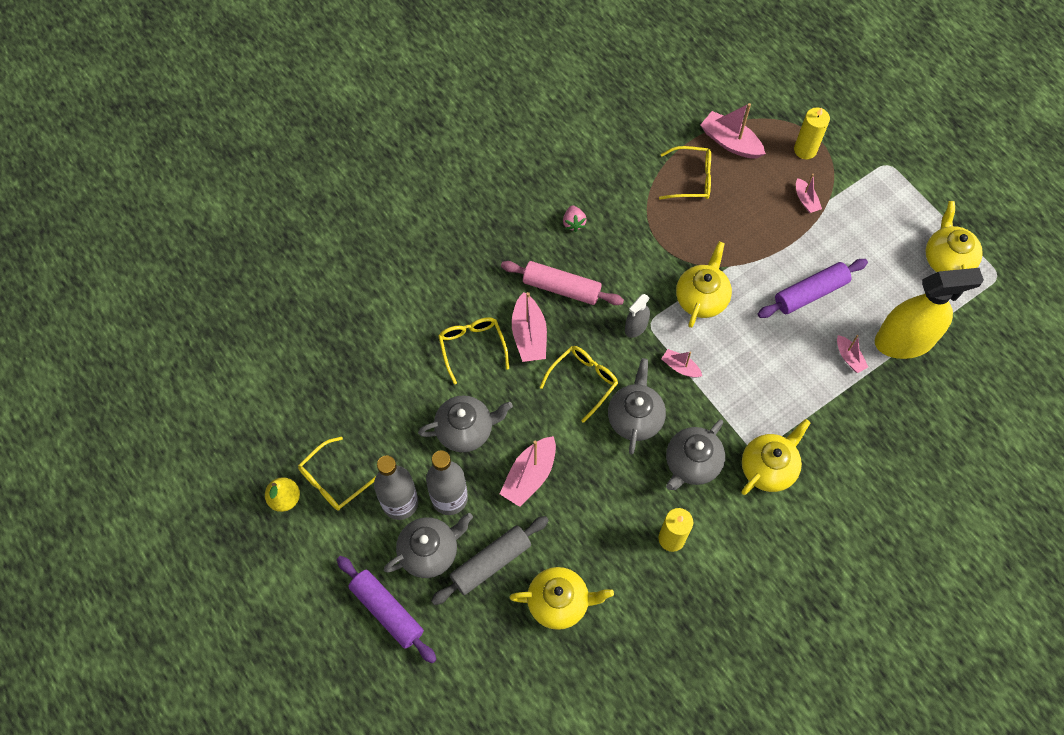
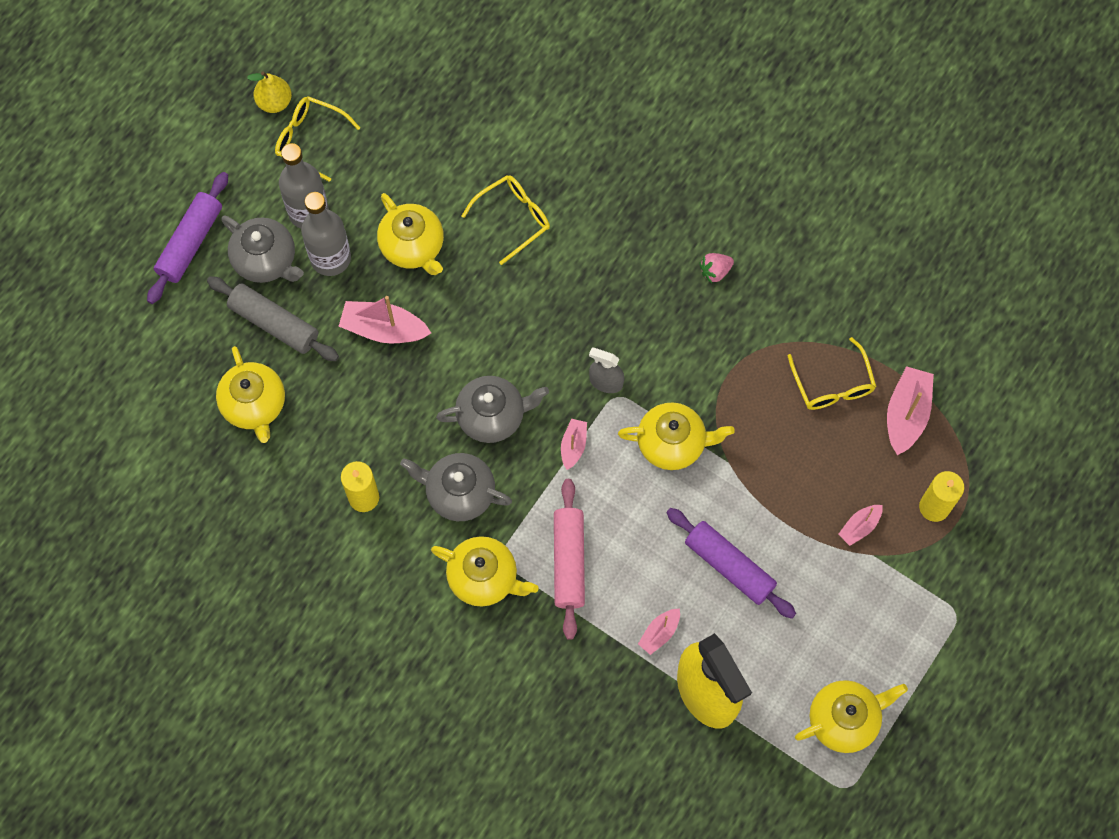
camera: 70 degrees right, 5 degrees up
grey teapot [418,395,513,452] -> yellow teapot [377,193,444,275]
pink rolling pin [501,261,624,305] -> pink rolling pin moved to [554,479,585,640]
pink boat [512,292,547,362] -> none
yellow glasses [540,346,618,423] -> none

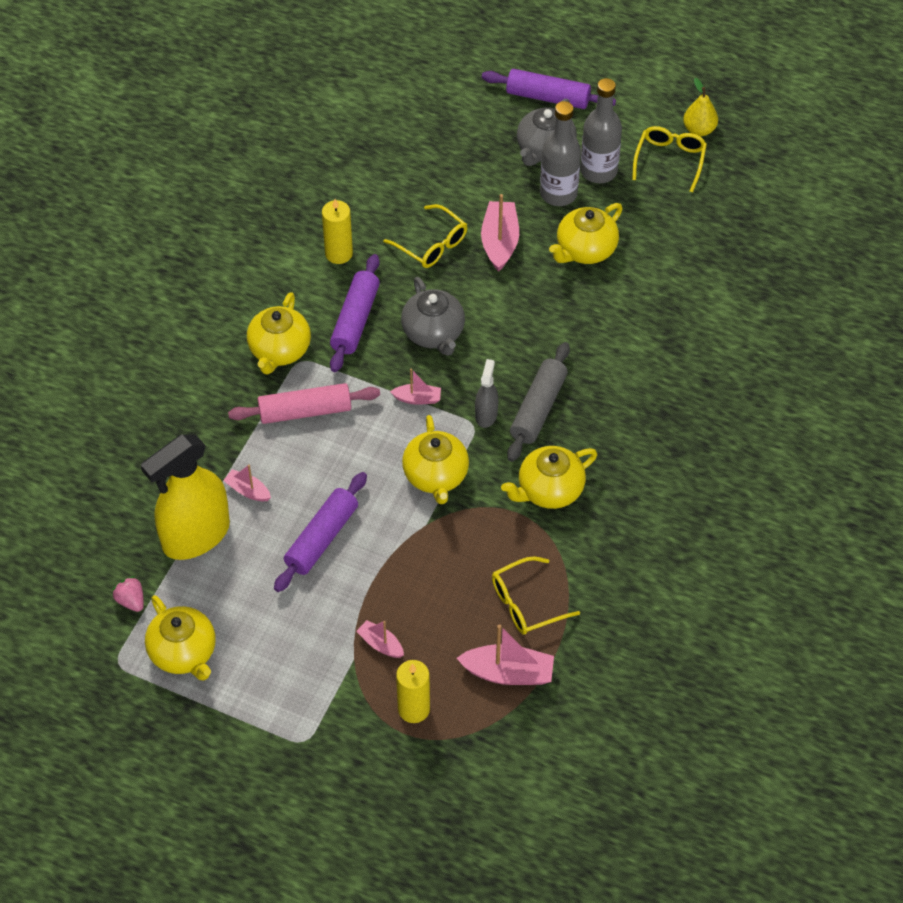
camera: 80 degrees right, 15 degrees down
grey rolling pin [207,276,339,361] -> grey rolling pin moved to [507,342,570,462]
yellow teapot [216,346,285,443] -> yellow teapot moved to [501,446,597,509]
grey teapot [400,453,512,521] -> purple rolling pin [330,254,380,372]
yellow glasses [462,175,550,265] -> yellow glasses moved to [383,204,467,268]
pink strawberry [699,253,734,284] -> pink strawberry moved to [112,576,144,612]

